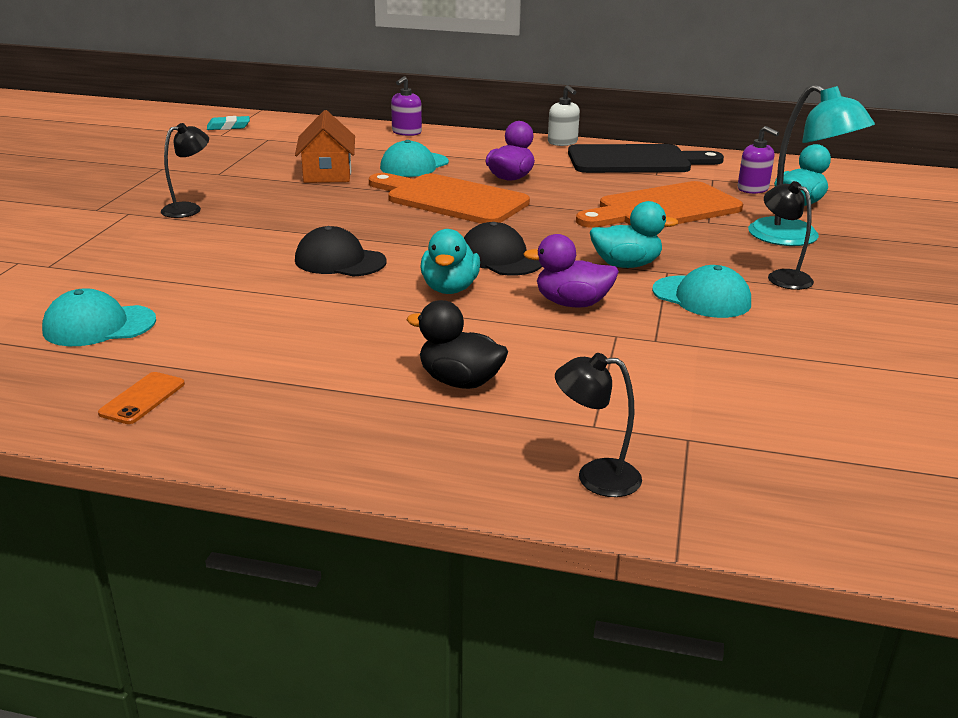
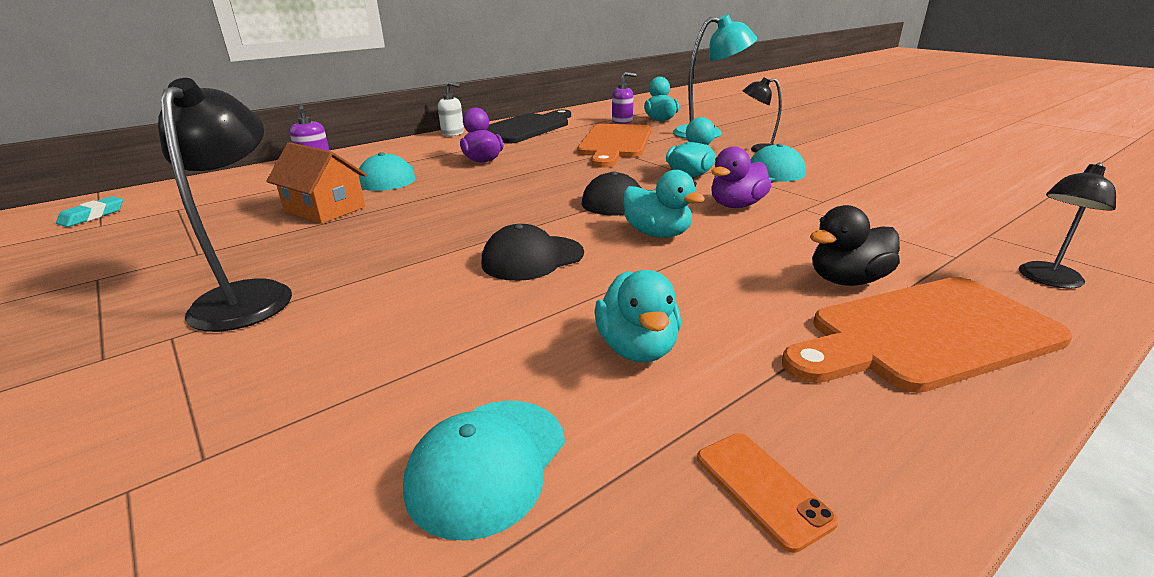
camera: 50 degrees left, 0 degrees up
black lamp [161,123,209,218] -> black lamp [158,78,292,332], size x1.71
orange cutting board [369,173,530,224] -> orange cutting board moved to [782,277,1073,393]
none -> turquoise duck [594,270,681,362]

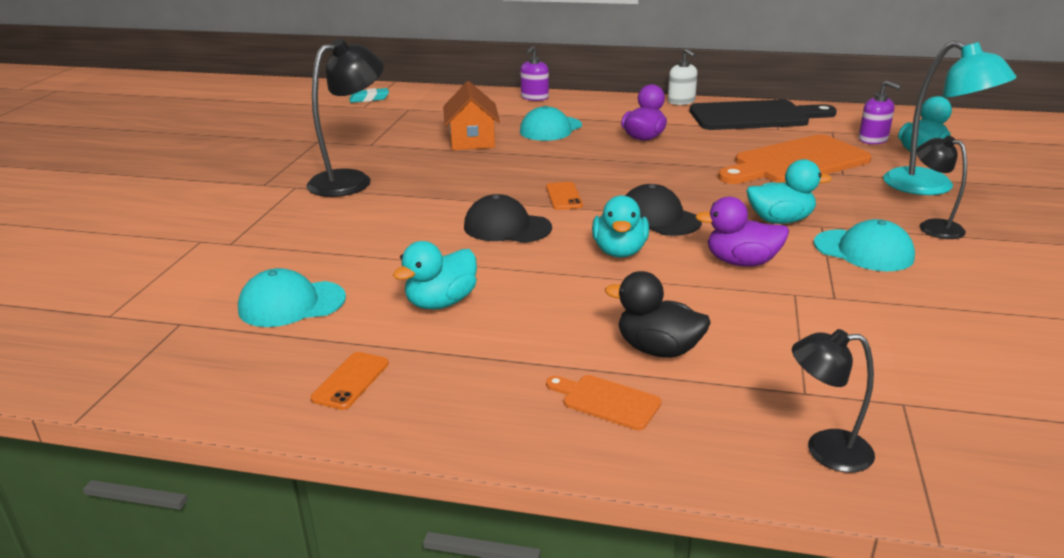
camera: 50 degrees right, 0 degrees up
orange cutting board [782,277,1073,393] -> orange cutting board [546,375,661,430], size x0.44
none -> orange phone [546,182,583,210]

